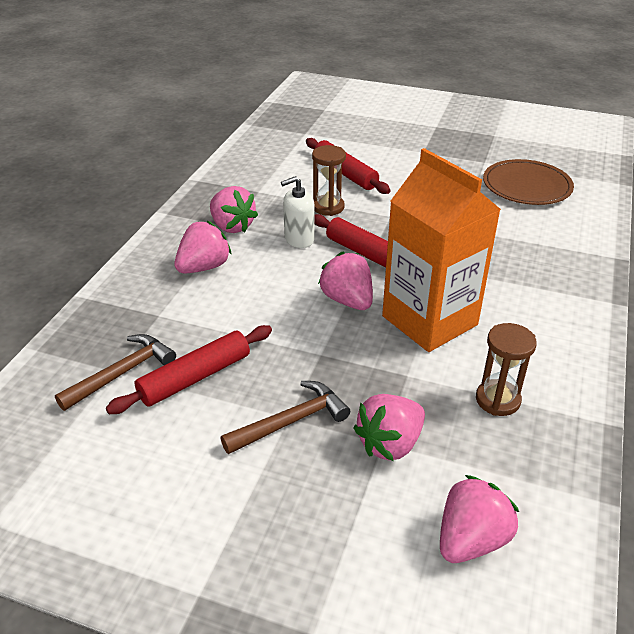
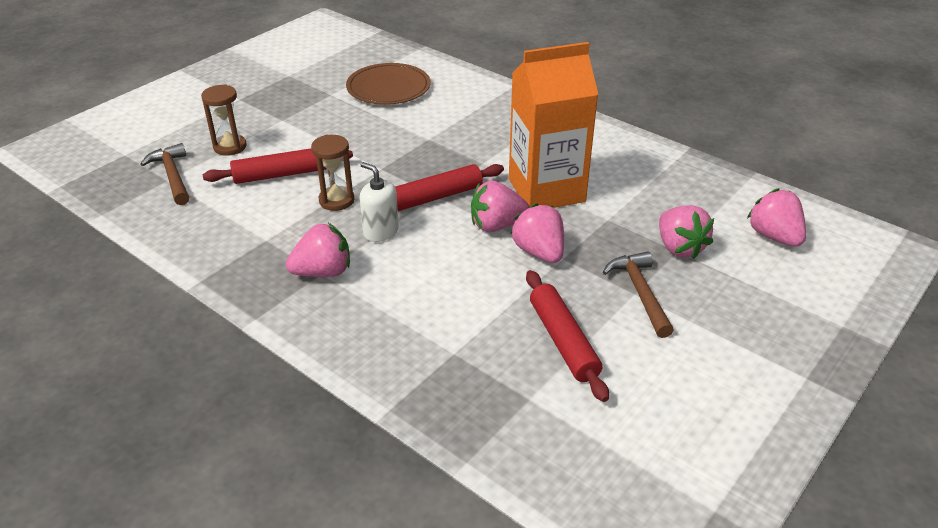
camera: 70 degrees left, 0 degrees up
brown hammer [55,334,176,411] -> brown hammer moved to [140,143,189,205]
pink strawberry [175,221,232,274] -> pink strawberry moved to [511,203,564,263]
white soap dispenser [281,176,315,248] -> white soap dispenser turned 135 degrees clockwise [360,162,399,242]
brown hourglass [476,323,537,416] -> brown hourglass moved to [201,84,246,156]

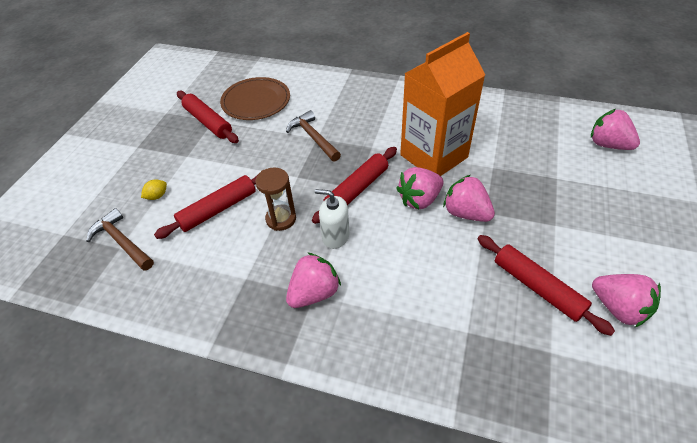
camera: 20 degrees left, 10 degrees up
brown hourglass [201,84,246,156] -> yellow lemon [141,179,167,200]
brown hammer [603,251,674,338] -> brown hammer moved to [286,110,341,162]
pink strawberry [659,205,714,259] -> pink strawberry moved to [592,274,661,327]
none -> red rolling pin [177,91,239,143]

